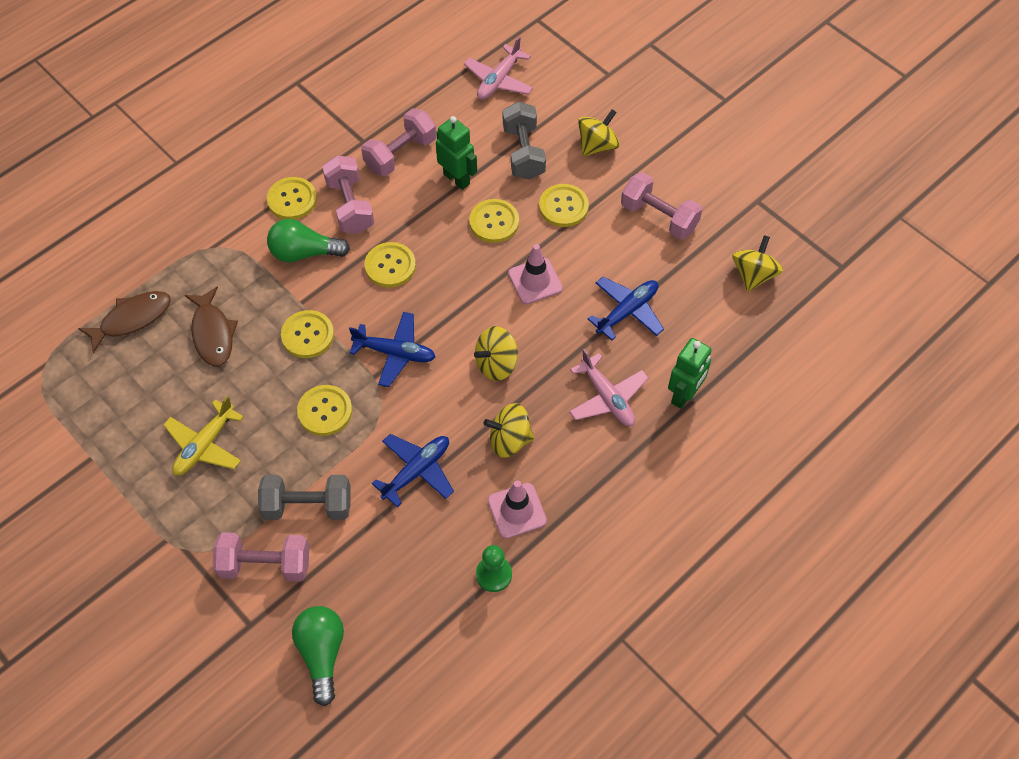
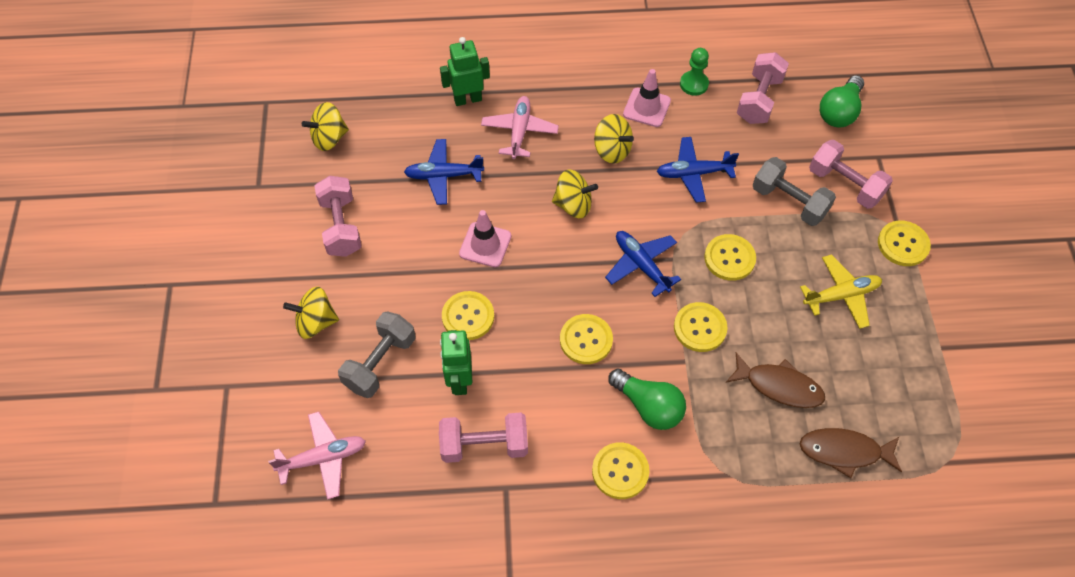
camera: 140 degrees left, 0 degrees up
brown fish [185,286,238,366] -> brown fish turned 90 degrees clockwise [726,353,825,408]
pink dumbbell [322,155,374,234] -> pink dumbbell moved to [737,52,789,124]
yellow button [539,184,589,227] -> yellow button moved to [878,220,931,266]

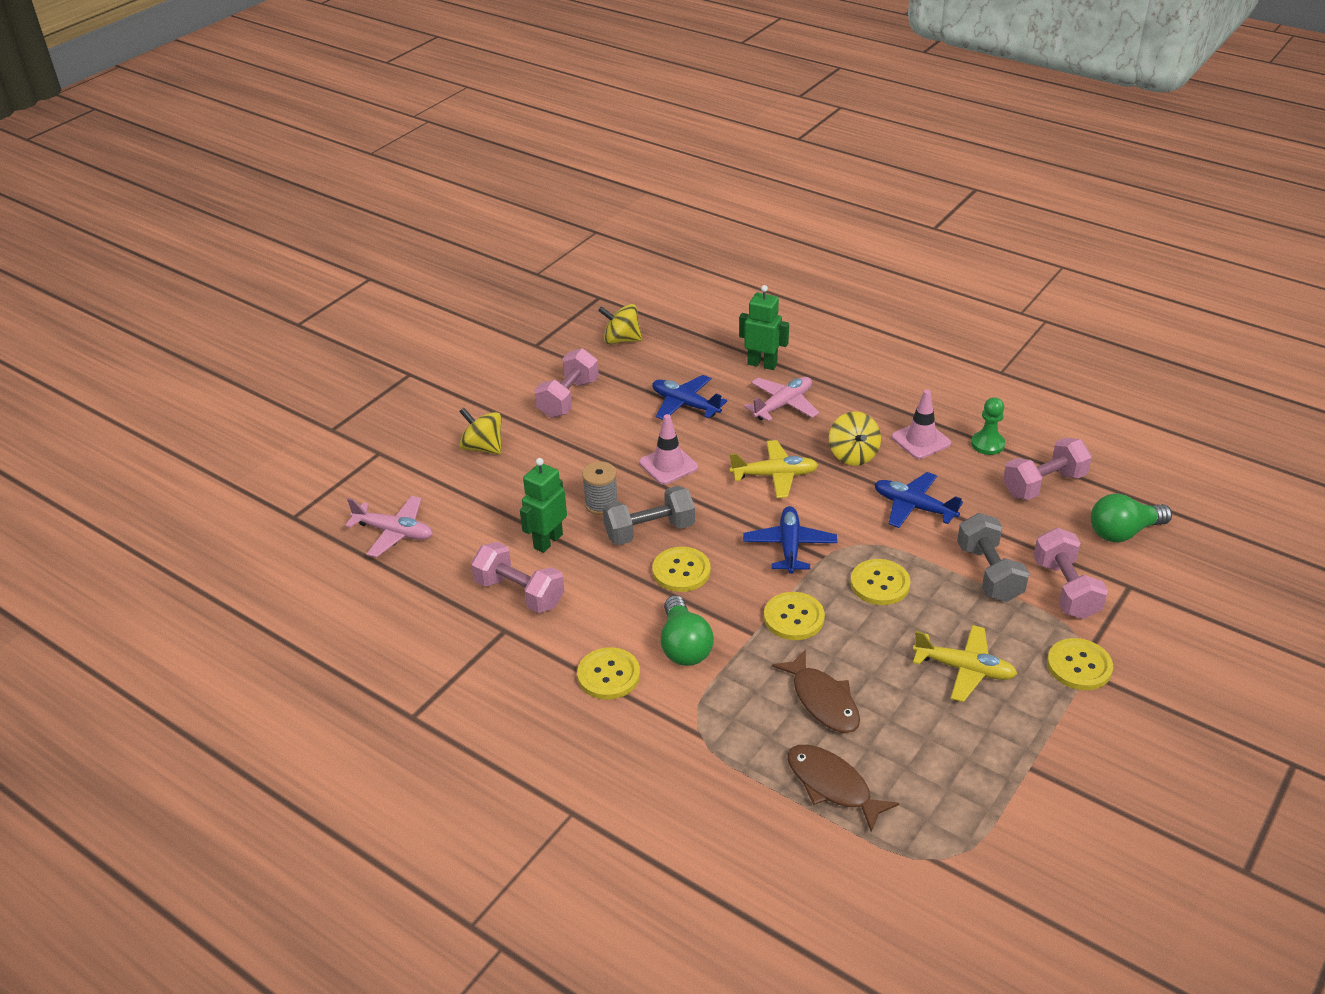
camera: 40 degrees right, 20 degrees down
grey dumbbell [338,311,416,398] -> grey dumbbell moved to [603,486,695,545]
yellow button [442,291,494,340] -> grey spool [582,461,618,515]
yellow spinning top [552,170,598,218] -> yellow plane [730,440,818,498]

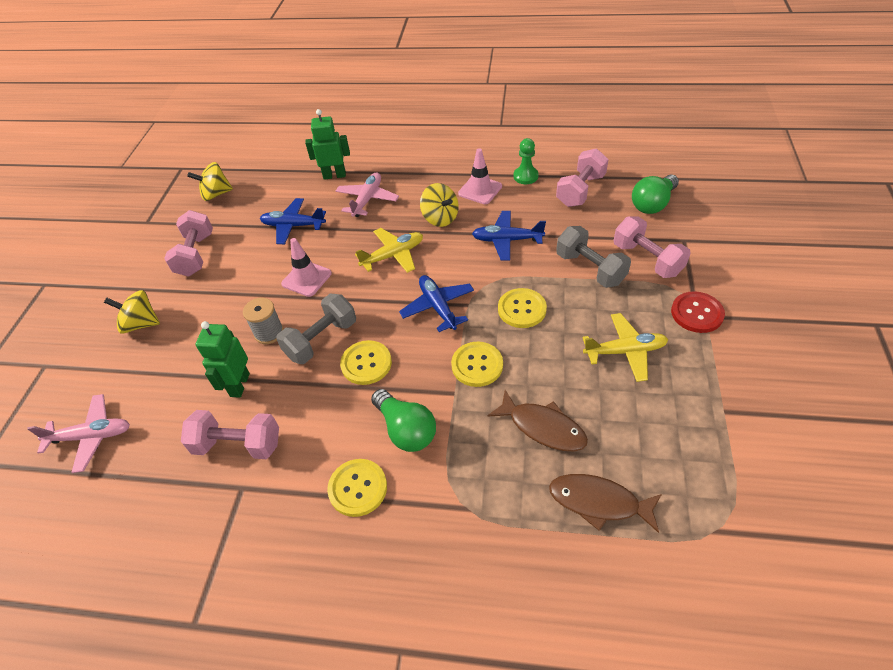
camera: 25 degrees left, 10 degrees up
yellow button [1047,638,1113,690] -> red button [671,291,725,333]

